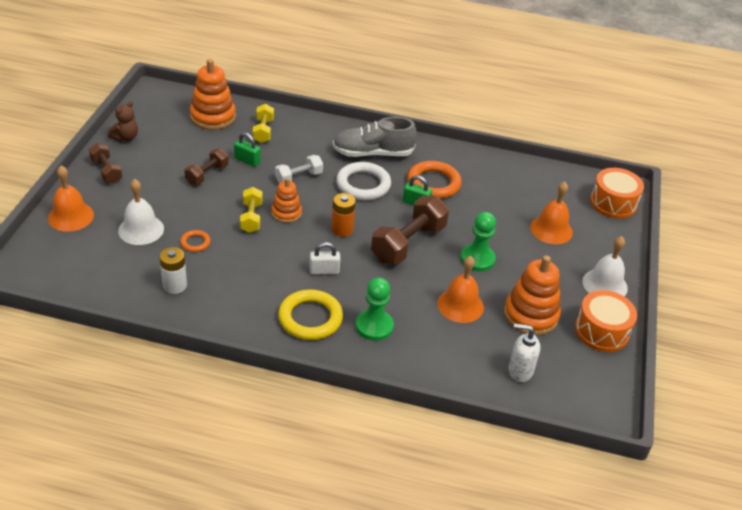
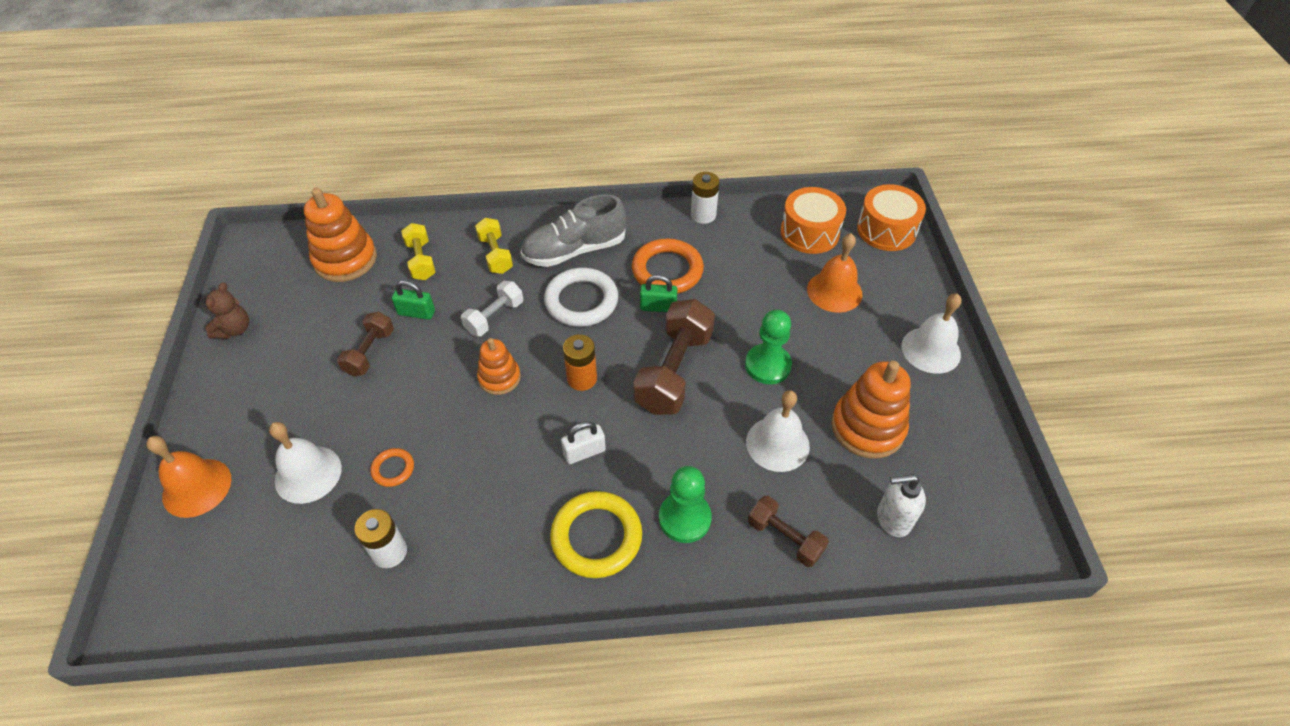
camera: 15 degrees left, 10 degrees up
brown dumbbell [89,143,122,184] -> brown dumbbell moved to [748,496,829,567]
yellow dumbbell [240,187,263,233] -> yellow dumbbell moved to [475,218,513,274]
orange bell [437,256,484,323] -> white bell [746,390,810,472]
orange drum [575,290,637,352] -> orange drum moved to [780,187,846,254]
none -> white battery [691,172,719,224]

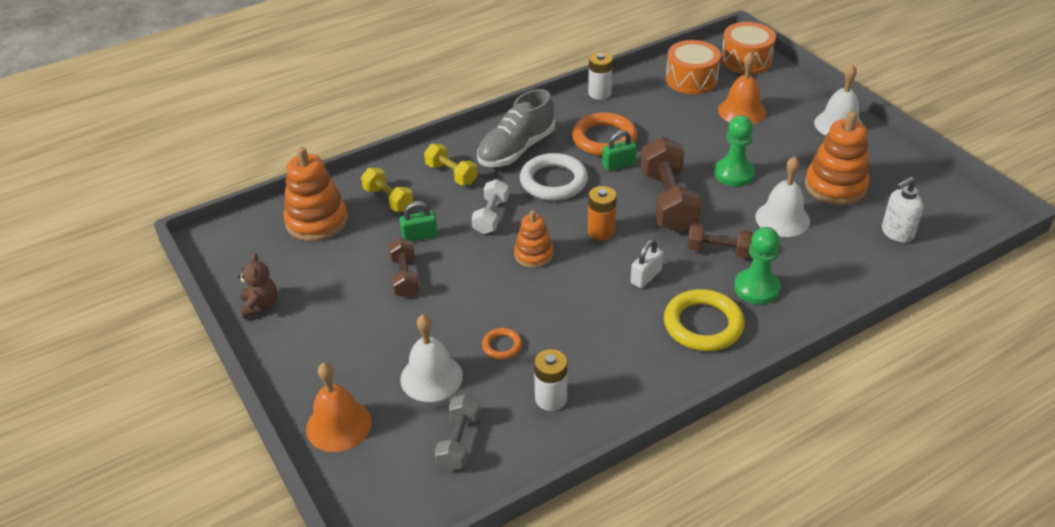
camera: 25 degrees left, 10 degrees down
brown dumbbell [748,496,829,567] -> brown dumbbell moved to [687,224,753,258]
none -> grey dumbbell [434,394,480,471]

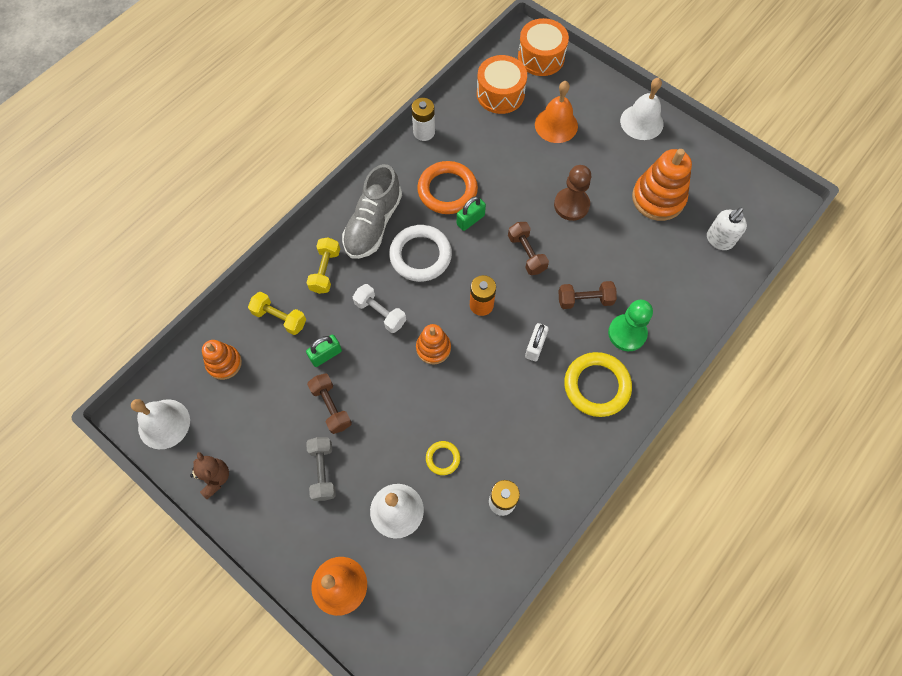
camera: 20 degrees left, 25 degrees up
orange stacking toy [283,147,348,241] -> orange stacking toy [202,340,242,380], size x0.60
yellow dumbbell [424,144,477,185] -> yellow dumbbell turned 75 degrees clockwise [306,237,340,294]
grey dumbbell [434,394,480,471] -> grey dumbbell moved to [306,437,336,501]
white dumbbell [472,179,509,234] -> white dumbbell turned 45 degrees counterclockwise [353,284,406,333]
orange ring [482,328,522,359] -> yellow ring [426,441,460,475]
brown dumbbell [641,137,702,233] -> brown dumbbell [508,222,549,275], size x0.57
green pawn [714,115,755,186] -> brown pawn [554,165,591,221]
white bell [755,156,810,237] -> white bell moved to [131,399,190,449]

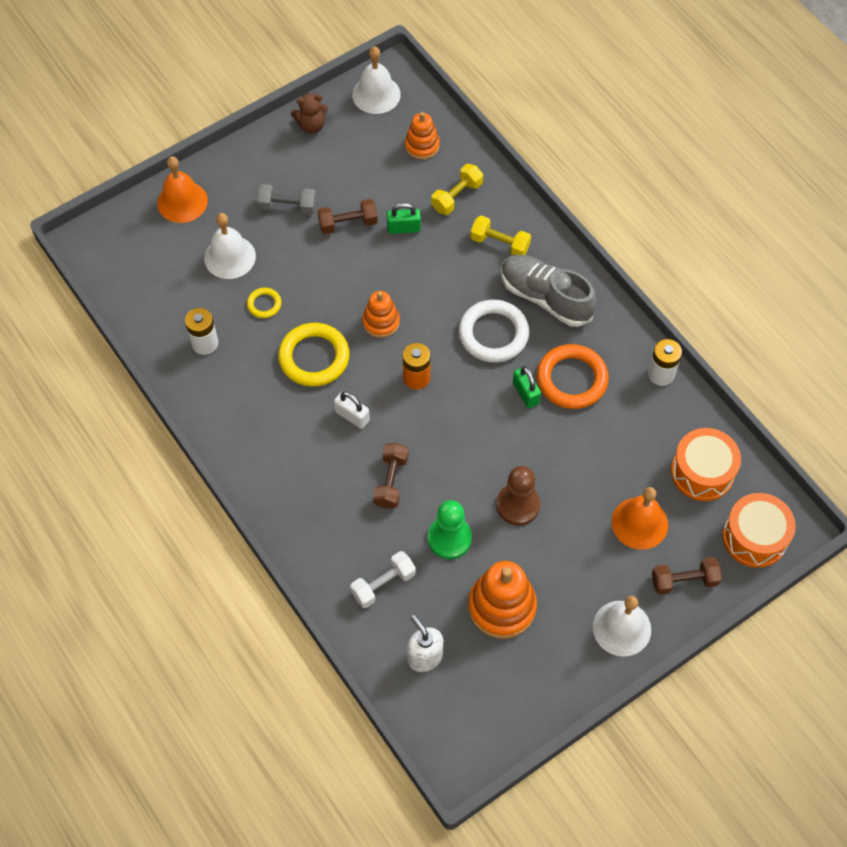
camera: 105 degrees right, 5 degrees down
green padlock [306,335,342,367] -> green padlock turned 75 degrees counterclockwise [387,203,421,234]
white dumbbell [353,284,406,333] -> white dumbbell moved to [350,551,416,608]
brown dumbbell [508,222,549,275] -> brown dumbbell moved to [652,557,722,595]
yellow ring [564,352,632,417] -> yellow ring moved to [278,323,350,387]
green pawn [608,300,653,351] -> green pawn moved to [428,500,472,559]

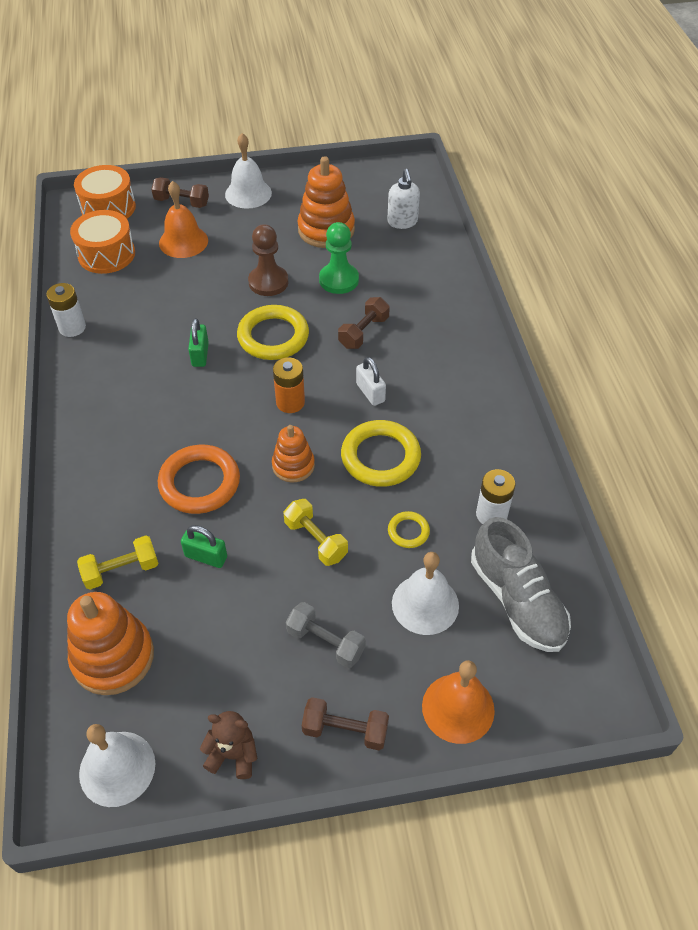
camera: 155 degrees left, 10 degrees down
brown dumbbell [318,199,378,234] -> brown dumbbell moved to [302,697,389,750]
white dumbbell [350,551,416,608] -> none
orange stacking toy [405,112,440,160] -> orange stacking toy [67,592,154,695], size x1.66
white ring [459,300,529,363] -> none
yellow dumbbell [470,215,531,255] -> yellow dumbbell moved to [283,499,348,566]
grey shoe [501,254,597,327] -> grey shoe moved to [471,517,571,652]
orange ring [537,344,609,409] -> orange ring moved to [158,445,240,514]
none -> yellow ring [237,305,309,360]

